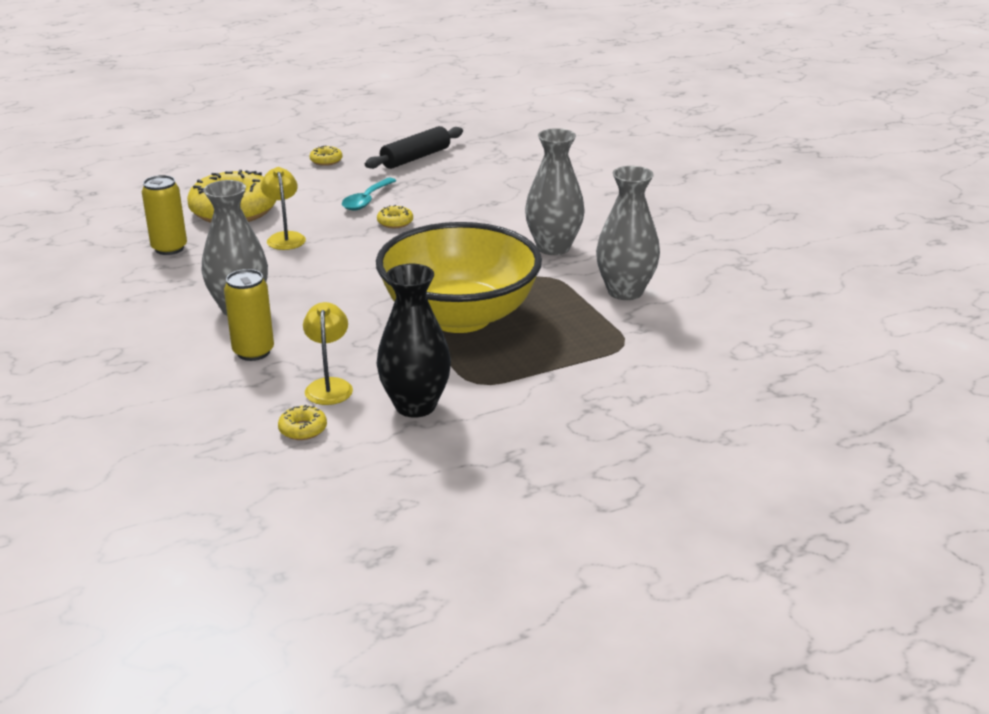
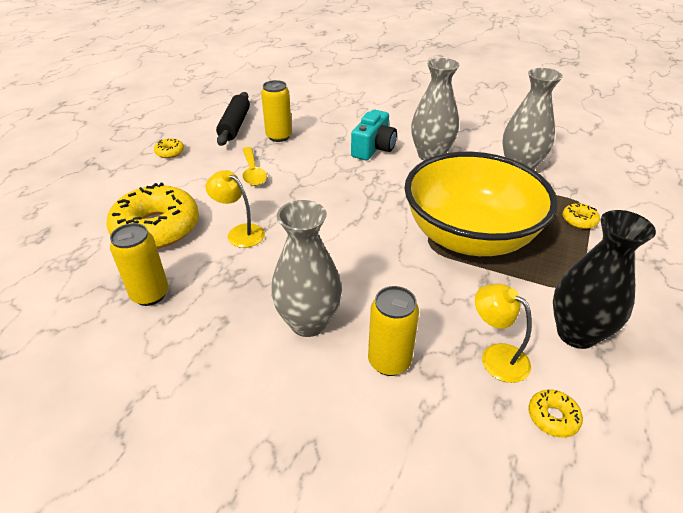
camera: 40 degrees left, 10 degrees up
turquoise spoon [342,178,397,211] -> yellow spoon [242,147,267,186]
yellow donut [377,205,413,228] -> yellow donut moved to [563,203,600,229]
none -> yellow can [261,80,292,142]
none -> turquoise camera [351,110,397,160]

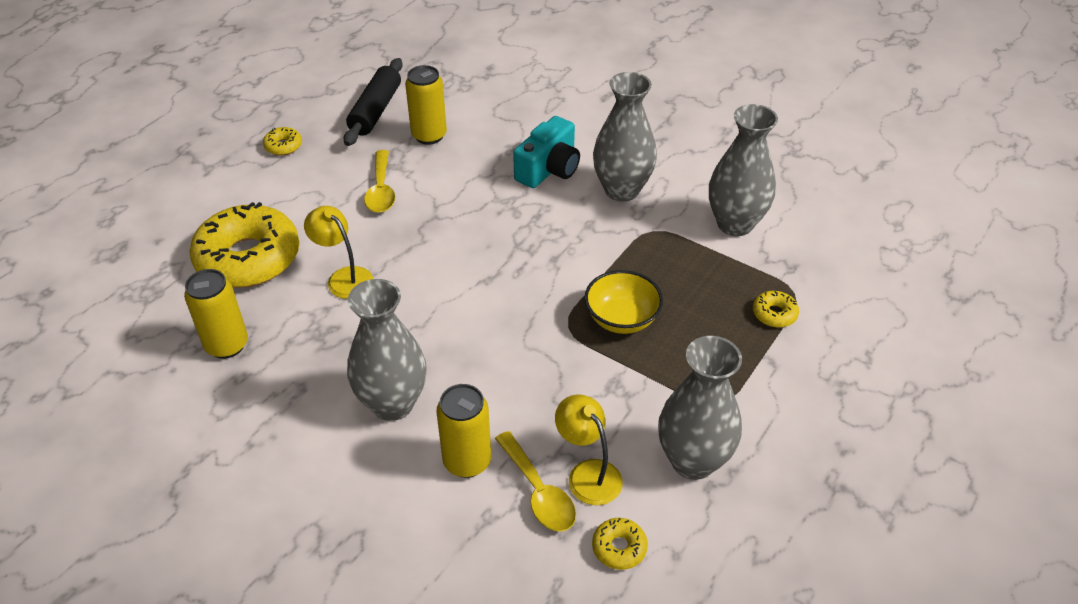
camera: 10 degrees right, 5 degrees up
yellow bowl [404,152,558,256] -> yellow bowl [585,270,663,334], size x0.44
black vase [553,210,656,349] -> grey vase [658,336,742,480]
none -> yellow spoon [495,431,576,532]

